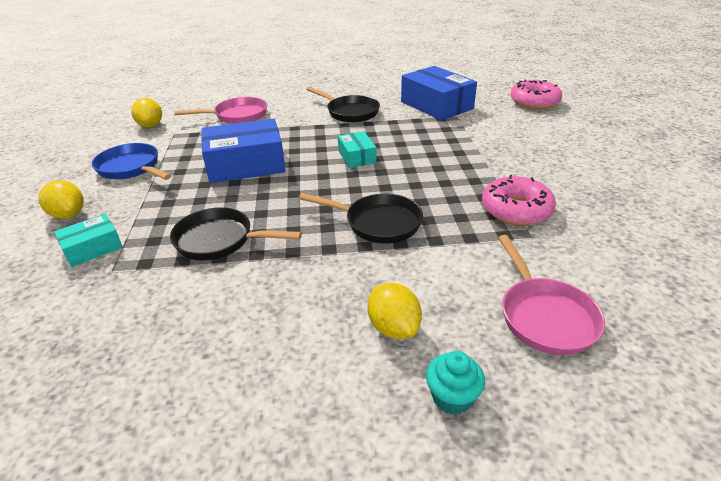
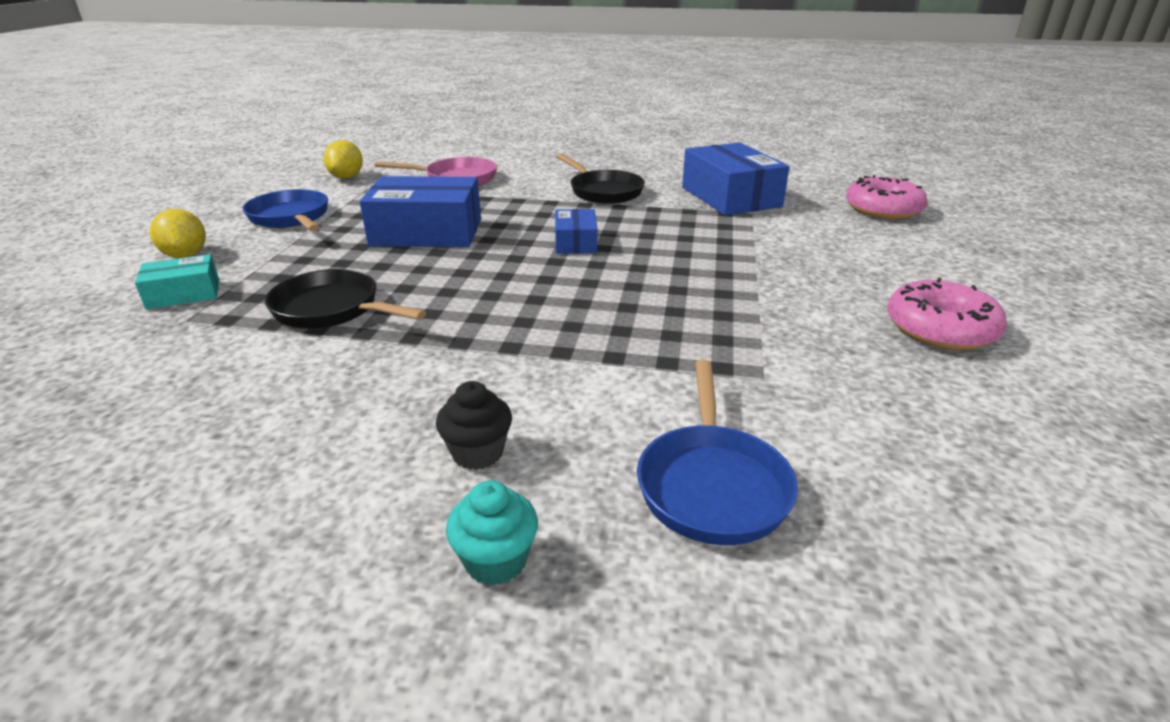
camera: 15 degrees right, 5 degrees down
black pan [299,193,423,243] -> none
turquoise box [338,131,377,168] -> blue box [555,209,598,254]
yellow lemon [367,283,422,339] -> black cupcake [436,381,512,470]
pink donut [482,175,556,226] -> pink donut moved to [887,278,1007,350]
pink pan [498,235,605,355] -> blue pan [637,360,798,545]

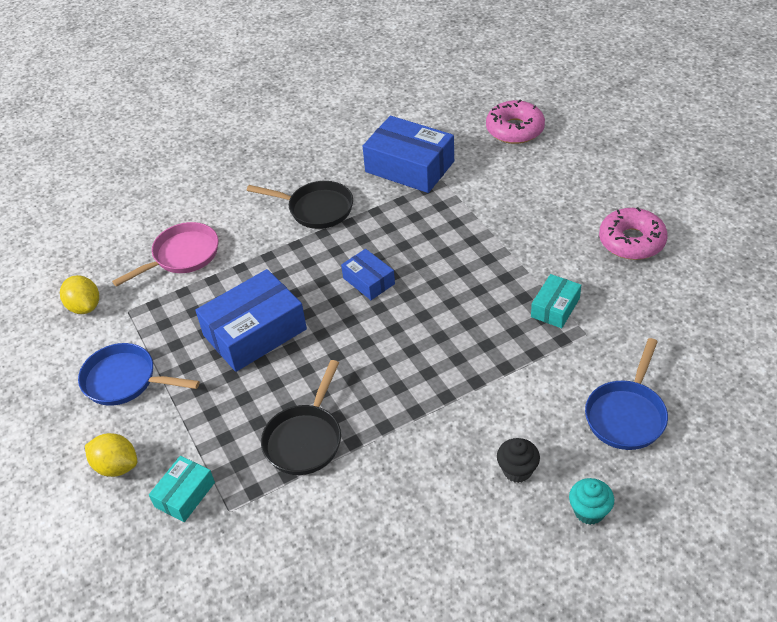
camera: 35 degrees left, 15 degrees up
black pan [265,269,426,329] -> black pan turned 60 degrees counterclockwise [261,360,341,475]
blue pan [637,360,798,545] -> blue pan turned 60 degrees clockwise [585,338,668,450]
none -> turquoise box [531,274,581,328]

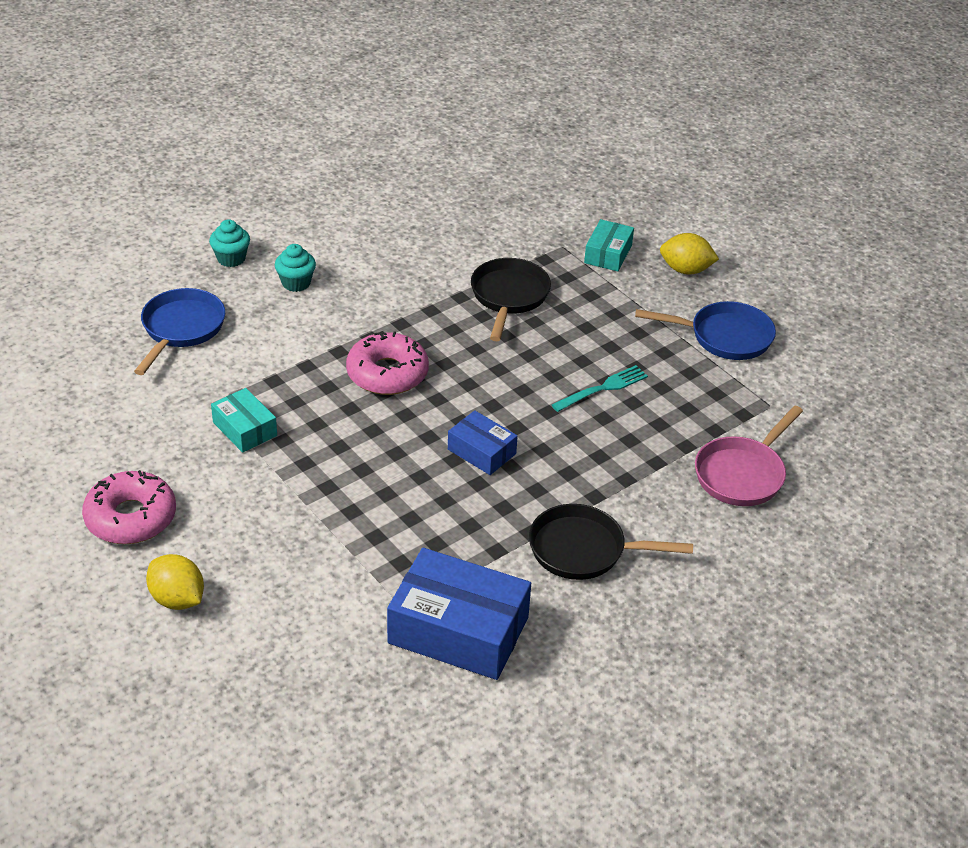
camera: 165 degrees right, 5 degrees down
yellow lemon [60,275,99,314] -> yellow lemon moved to [146,554,204,610]
blue box [195,269,307,372] -> turquoise fork [552,365,648,412]
pink donut [486,100,545,144] -> pink donut moved to [346,331,429,395]
black cupcake [497,438,540,483] -> turquoise cupcake [275,244,316,292]
turquoise box [531,274,581,328] -> turquoise box turned 60 degrees counterclockwise [211,388,277,453]

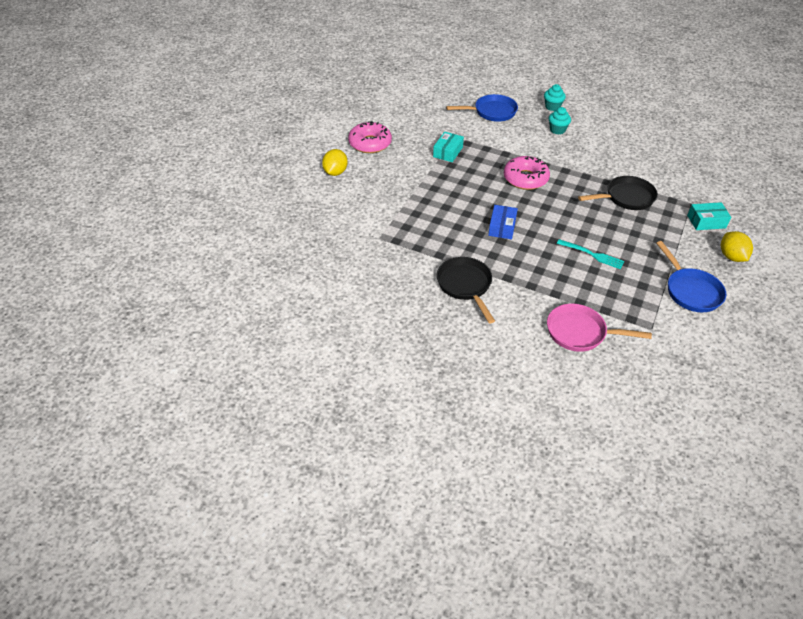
camera: 65 degrees right, 5 degrees up
blue box [387,548,531,680] -> none

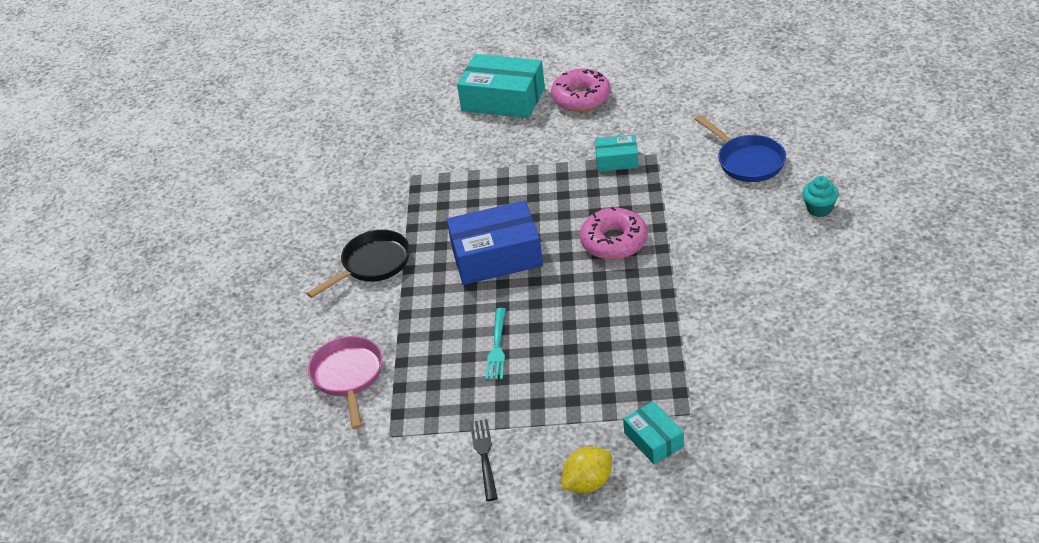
camera: 70 degrees right, 5 degrees down
yellow lemon [322,149,348,176] -> turquoise box [457,54,545,118]
blue box [488,205,518,239] -> blue box [447,200,543,285], size x1.88
turquoise cupcake [549,107,571,134] -> none
black pan [578,176,658,210] -> none
blue pan [656,241,726,312] -> black fork [470,419,498,501]

